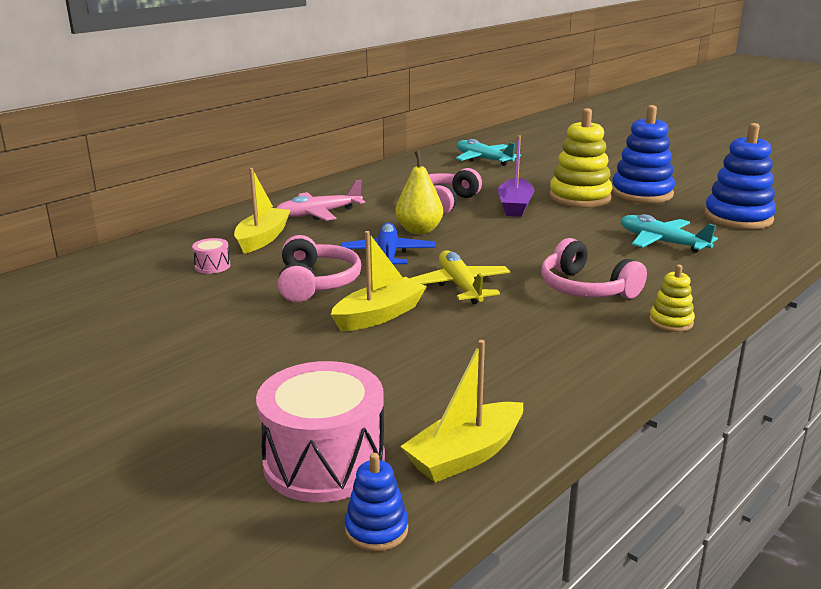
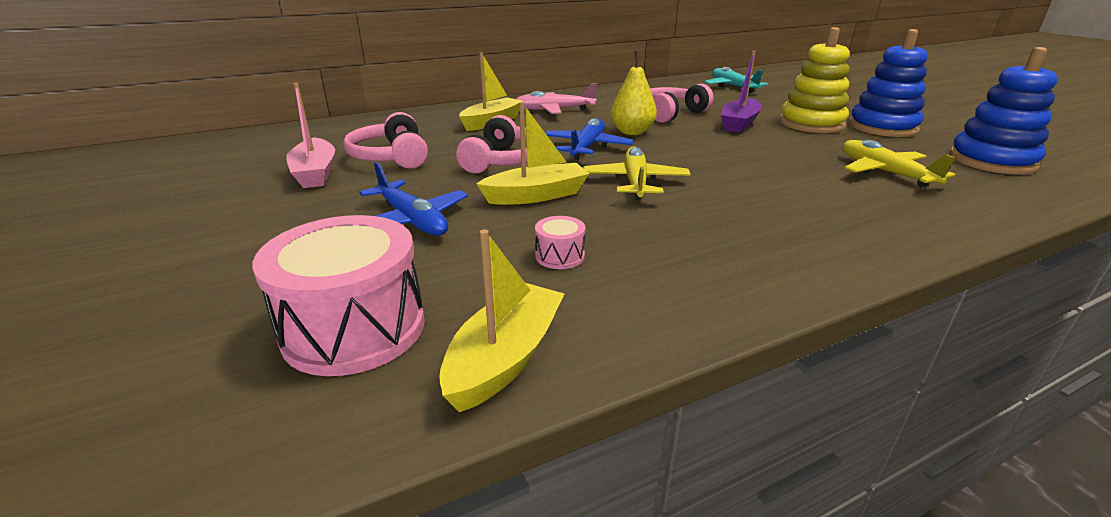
camera: 20 degrees right, 5 degrees up
pink drum [192,238,231,274] -> pink drum moved to [535,216,586,269]
blue stacking toy [345,453,408,552] -> none
yellow boat [400,340,523,483] -> yellow boat turned 135 degrees clockwise [439,230,564,412]
pink headphones [541,238,647,299] -> pink headphones moved to [343,112,428,168]
turquoise plane [621,214,718,253] -> yellow plane [843,140,955,188]
yellow stacking toy [649,264,695,332] -> none
none -> pink boat [286,83,335,188]
none -> blue plane [359,162,468,236]

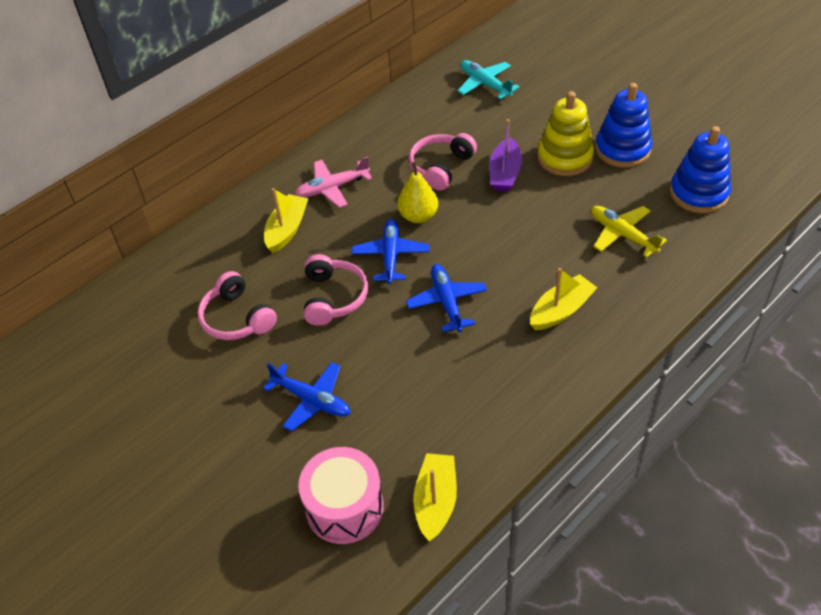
camera: 15 degrees left, 20 degrees up
pink boat [286,83,335,188] -> none
yellow boat [477,102,589,205] -> yellow boat moved to [530,268,597,330]
pink drum [535,216,586,269] -> none
yellow plane [583,146,691,200] -> blue plane [406,264,487,332]

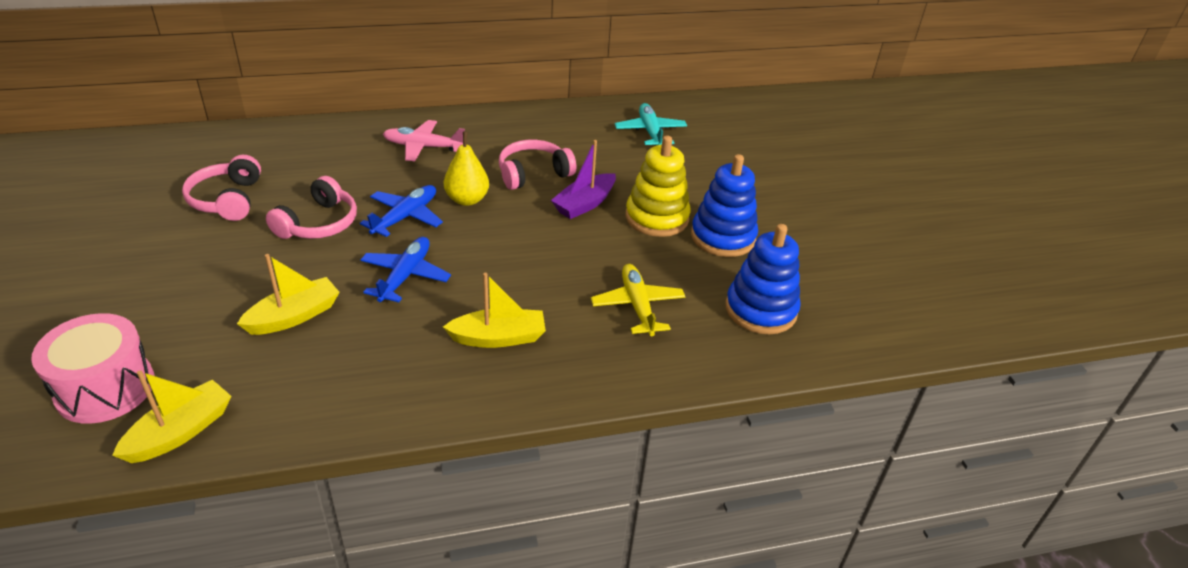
camera: 25 degrees right, 10 degrees down
blue plane [263,362,350,431] -> none
yellow boat [264,188,309,253] -> yellow boat moved to [237,254,340,335]

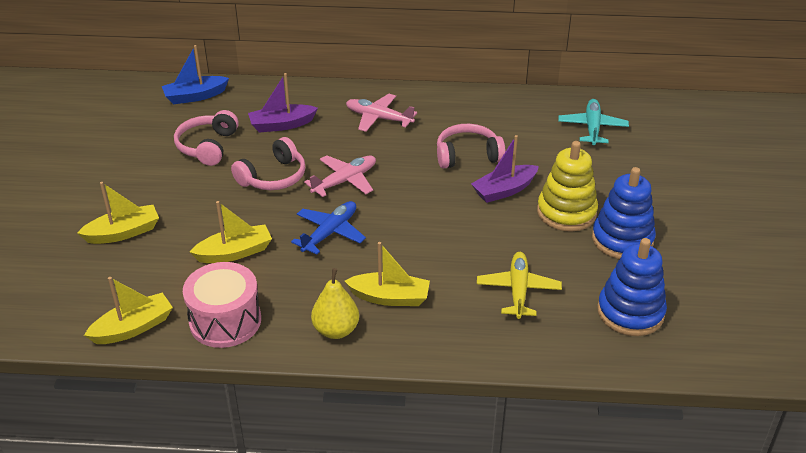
camera: 20 degrees right, 0 degrees up
pink drum [31,313,155,424] -> pink drum moved to [183,262,261,348]
blue plane [360,185,443,237] -> pink plane [304,155,376,197]
yellow pear [444,132,489,206] -> yellow pear moved to [311,268,359,339]
none -> yellow boat [77,182,159,244]
none -> blue boat [162,45,229,104]
none -> purple boat [248,73,318,133]

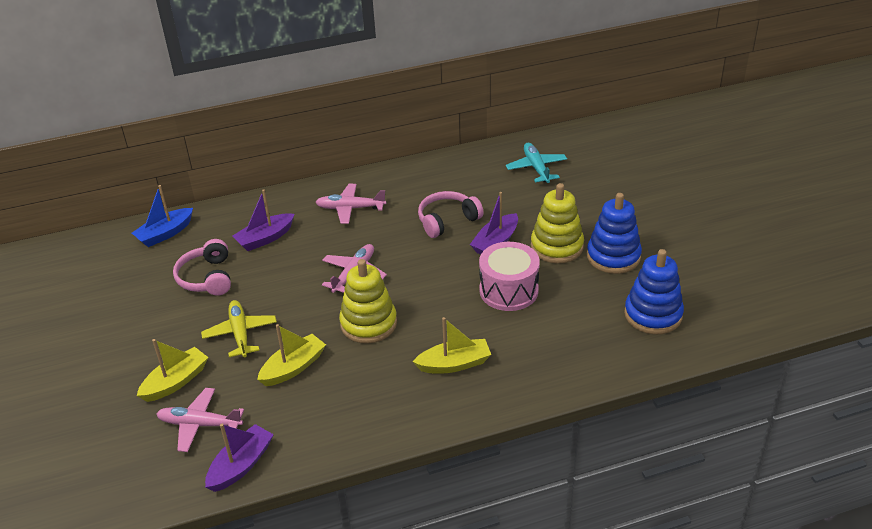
camera: 20 degrees left, 0 degrees up
yellow boat [84,277,173,344] -> purple boat [205,424,274,492]
pink drum [183,262,261,348] -> pink drum moved to [479,242,540,311]
pink headphones [231,137,305,190] -> none
blue plane [291,201,366,255] -> yellow stacking toy [339,259,397,344]
yellow pear [311,268,359,339] -> none
yellow plane [477,252,562,319] -> yellow plane moved to [201,300,277,357]
none -> pink plane [157,388,244,452]

